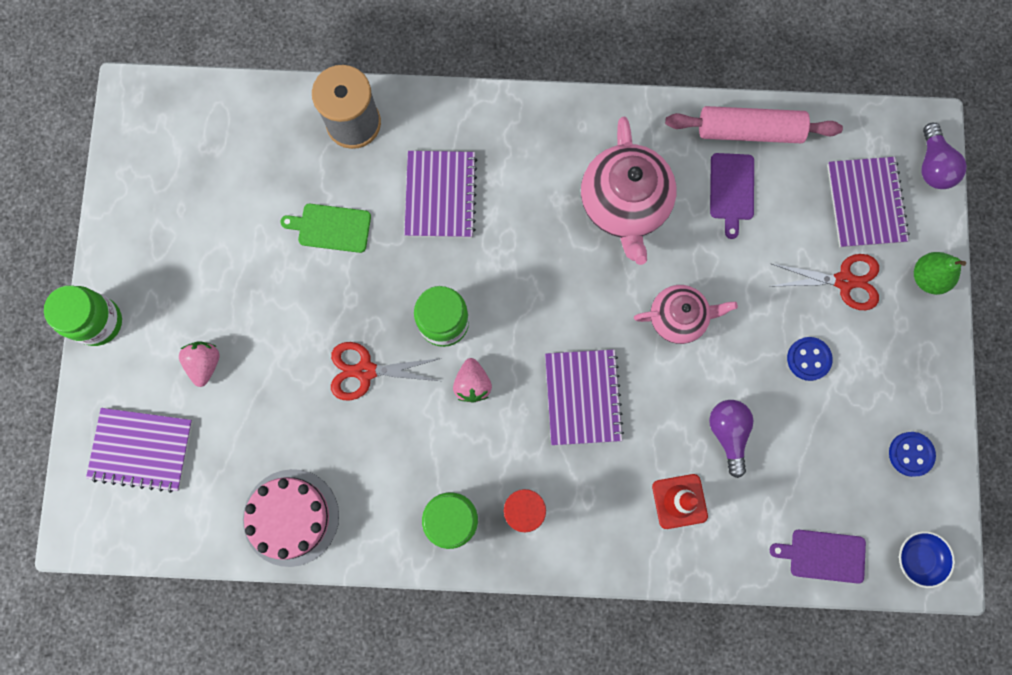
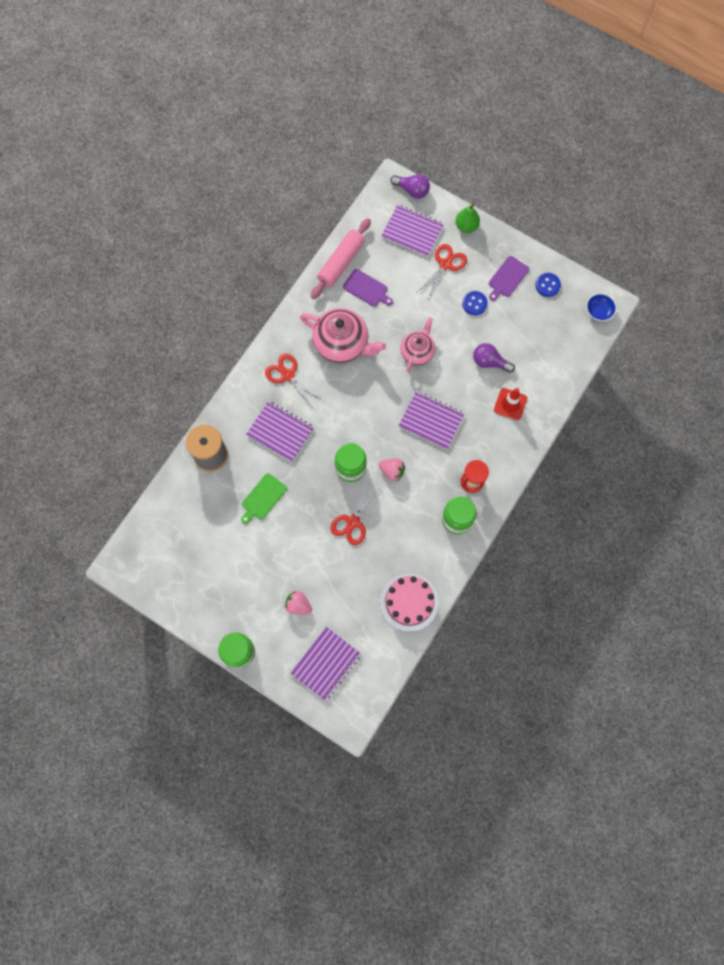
camera: 60 degrees left, 5 degrees down
purple cutting board [770,530,866,584] -> purple cutting board moved to [489,256,529,301]
none -> red scissors [265,354,324,408]

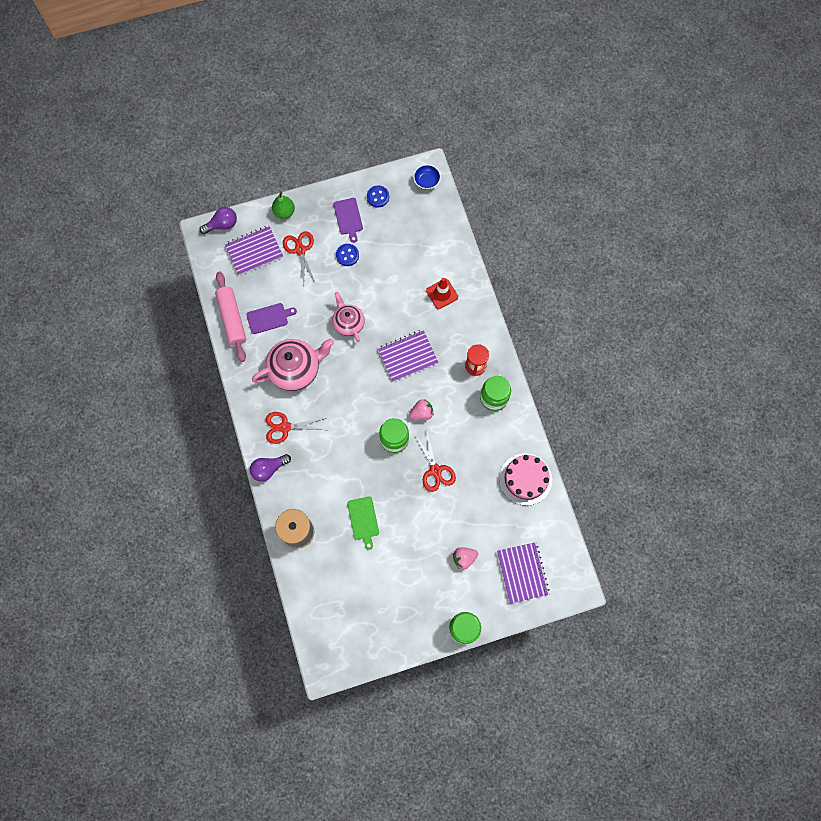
camera: 50 degrees left, 0 degrees up
purple notebook [246,401,314,462] -> none
purple light bulb [473,343,515,373] -> purple light bulb moved to [250,454,291,482]

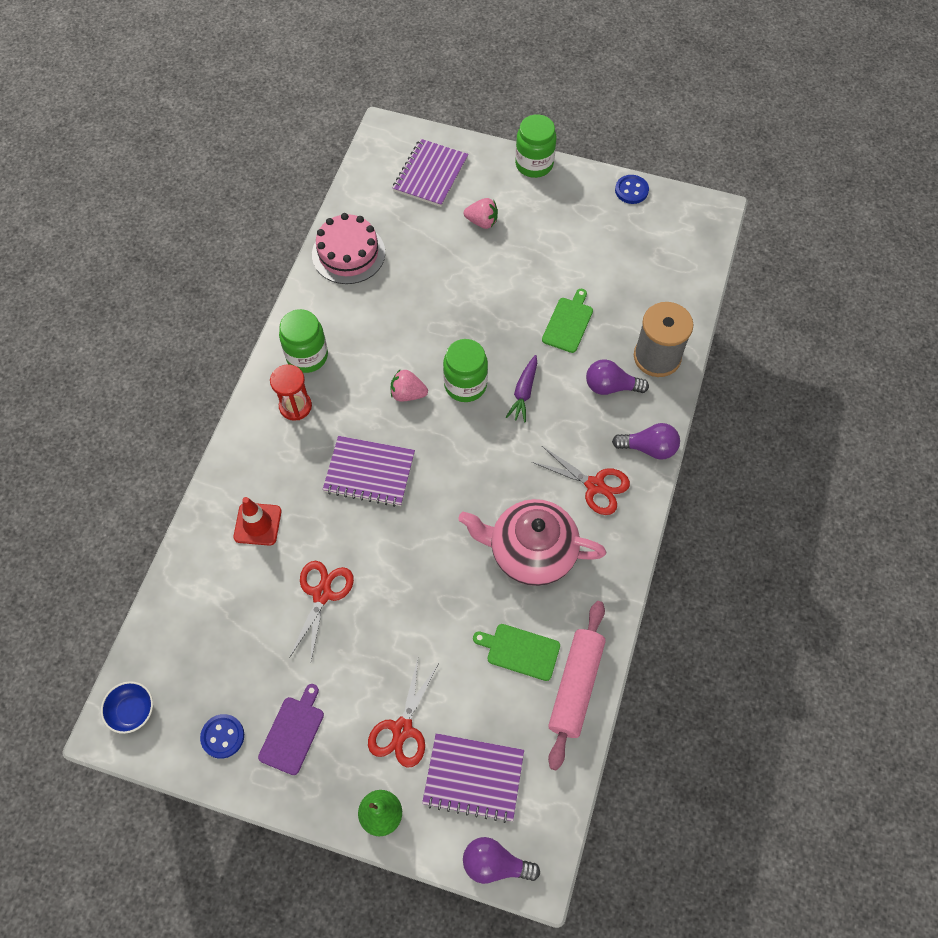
camera: 145 degrees left, 10 degrees down
purple cutting board [246,303,297,334] -> green cutting board [473,624,560,681]
pink teapot [332,292,365,342] -> none
blue button [336,244,359,266] -> blue button moved to [615,175,649,204]
red scissors [415,429,456,492] -> red scissors moved to [289,561,354,660]
none -> purple carrot [506,355,537,423]
none -> purple light bulb [586,359,649,395]

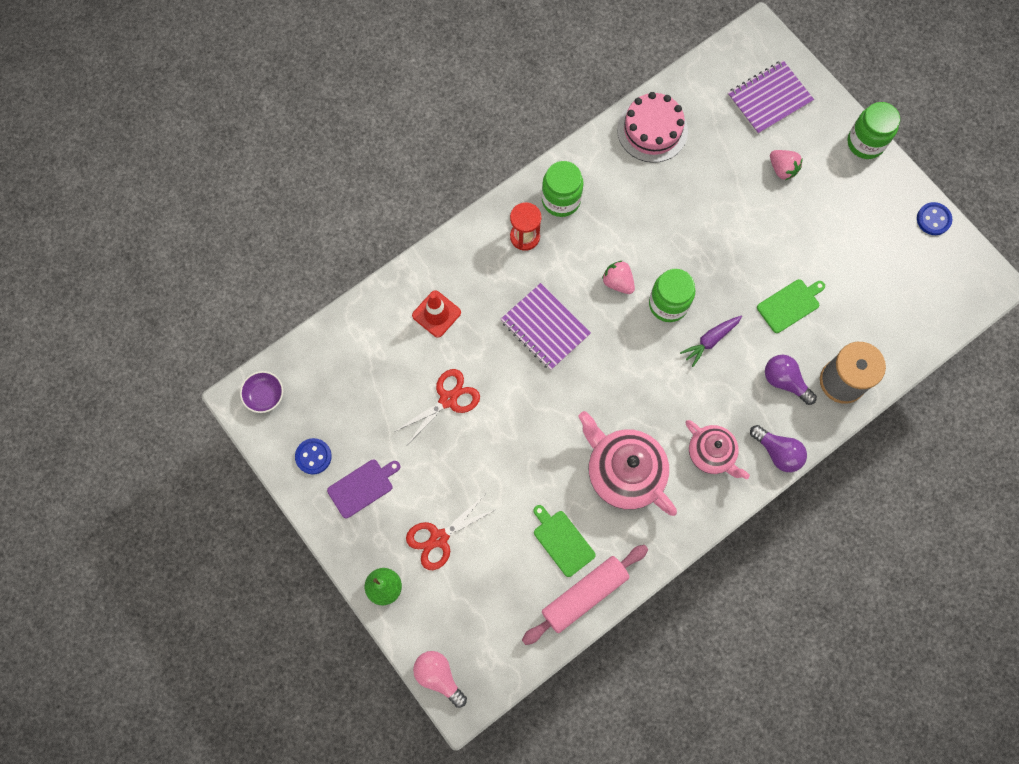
camera: 35 degrees right, 10 degrees up
blue bowl [101,681,153,734] -> purple bowl [240,371,283,413]
purple notebook [422,733,524,823] -> none
purple light bulb [463,837,540,884] -> pink light bulb [413,651,467,708]
red scissors [532,446,630,515] -> pink teapot [686,420,750,479]

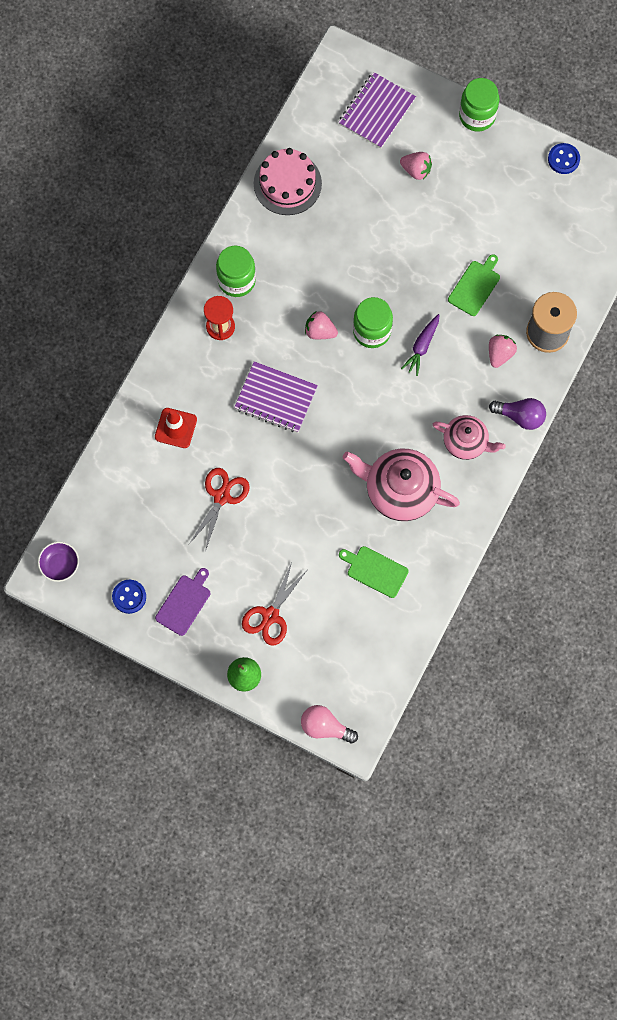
camera: 25 degrees left, 0 degrees up
pink rolling pin [522,545,648,645] -> none
purple light bulb [765,355,817,405] -> pink strawberry [489,335,517,368]

